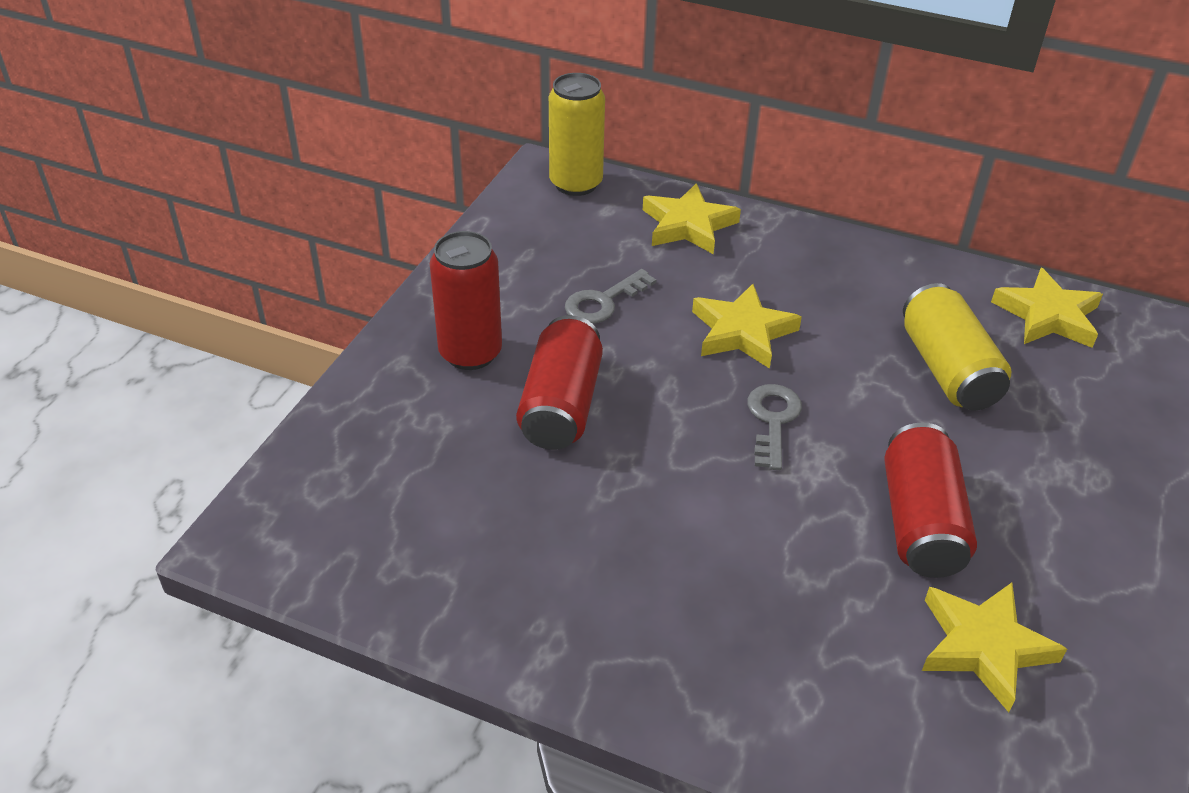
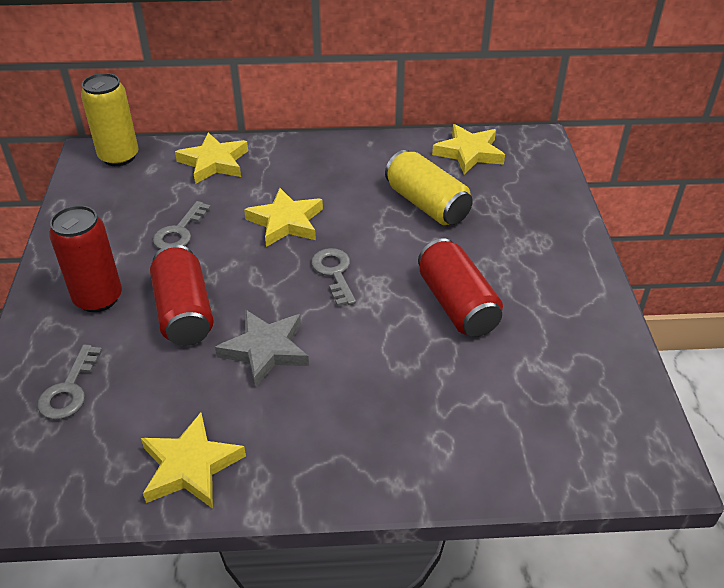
camera: 25 degrees left, 0 degrees up
yellow star [922,583,1067,712] -> yellow star moved to [141,412,246,509]
none -> grey key [37,345,102,420]
none -> grey star [215,310,309,388]

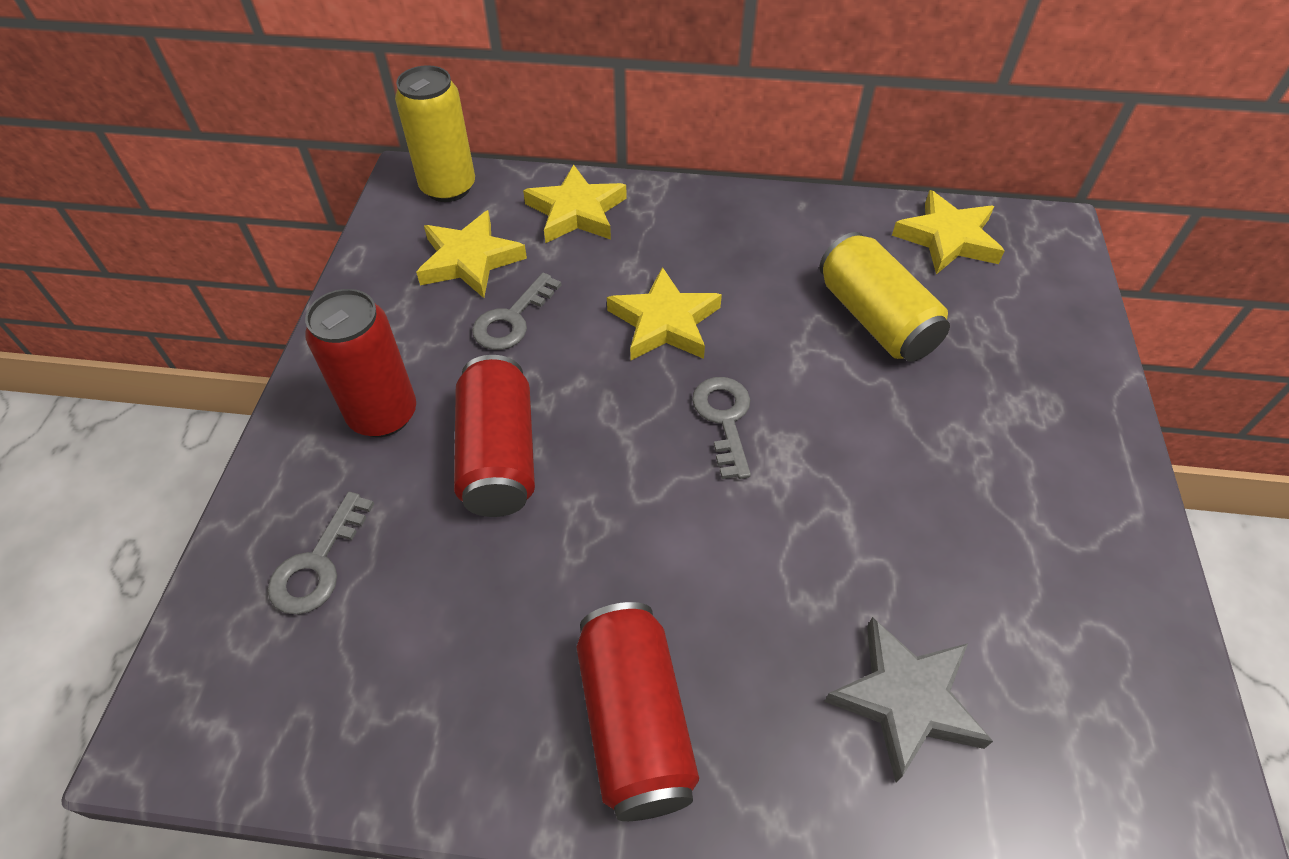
camera: 10 degrees right, 10 degrees up
yellow star [141,412,246,509] -> yellow star moved to [416,210,527,298]
grey star [215,310,309,388] -> grey star moved to [824,617,993,783]
red can [418,238,503,337] -> red can moved to [577,602,699,821]

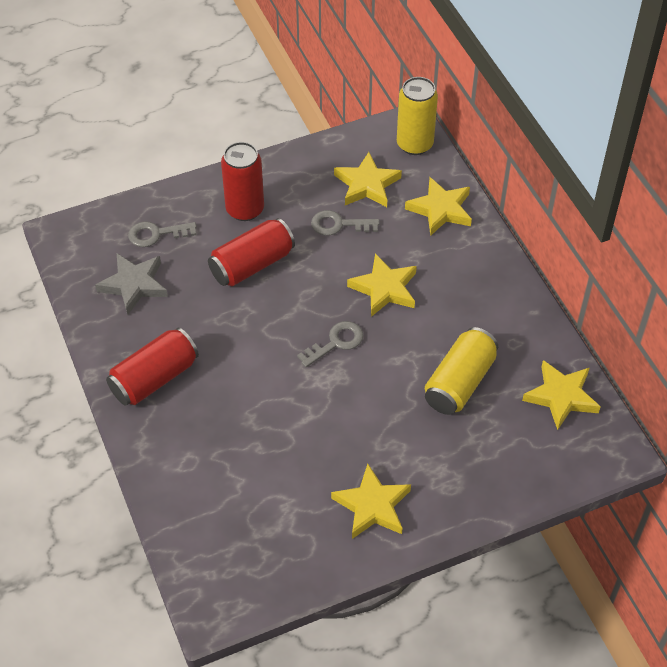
camera: 60 degrees right, 0 degrees up
grey star [824,617,993,783] -> grey star moved to [95,253,168,315]
none -> yellow star [331,464,411,539]

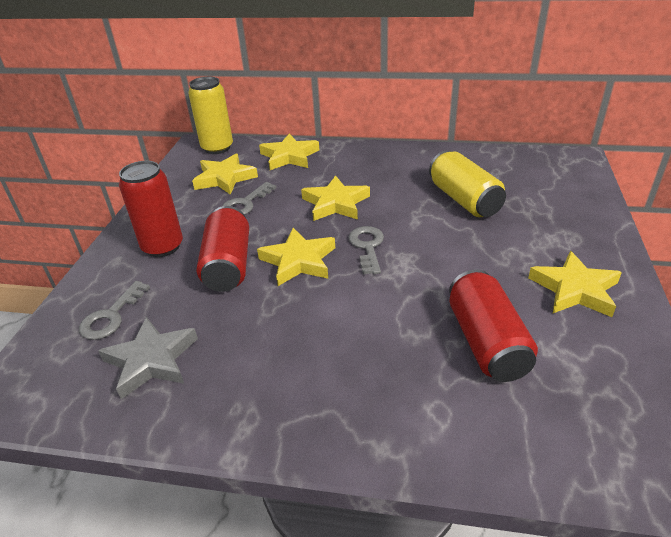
camera: 55 degrees left, 15 degrees down
red can [106,328,199,406] -> red can moved to [449,269,538,382]
yellow star [522,360,601,430] -> yellow star moved to [257,228,335,286]

